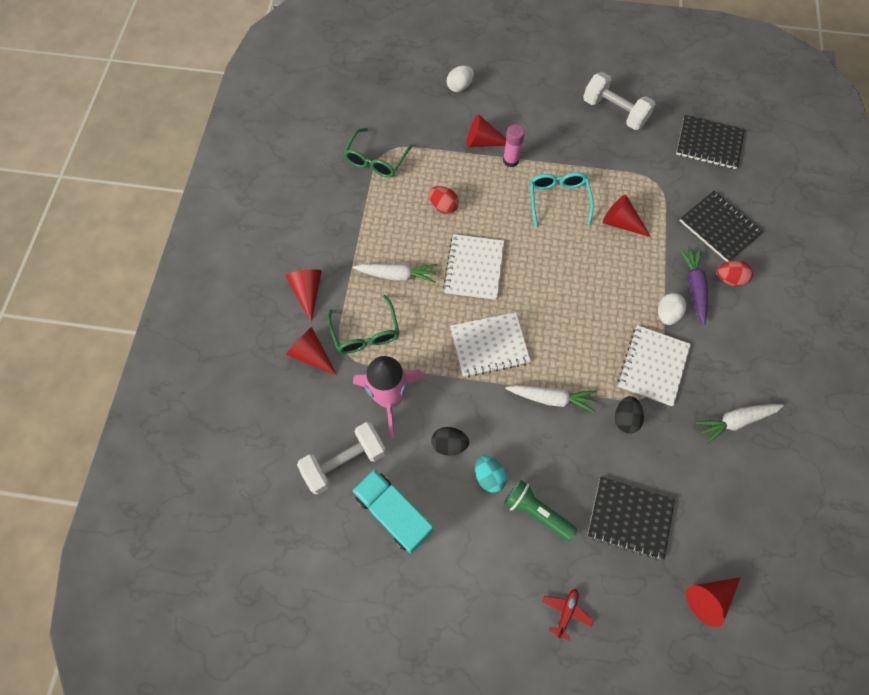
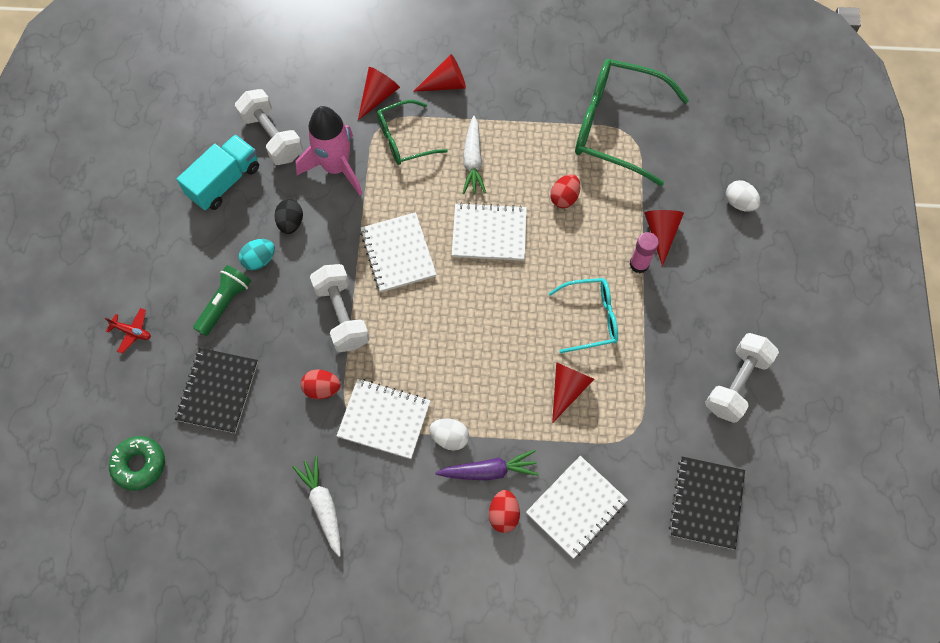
camera: 85 degrees right, 0 degrees up
green glasses [343,128,413,178] -> green glasses [575,59,689,186], size x1.75
white carrot [505,385,597,413] -> white dumbbell [310,264,370,352]
black egg [615,396,644,434] -> red egg [301,370,341,399]
black notebook [680,191,763,262] -> white notebook [526,456,628,559]
red cone [686,577,741,627] -> green donut [109,436,165,491]

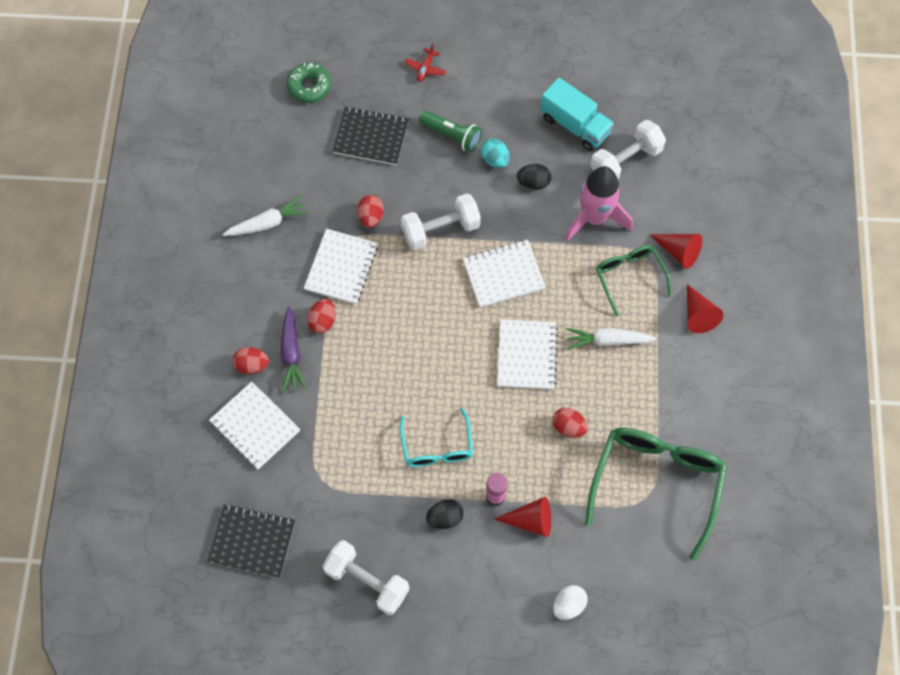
camera: 90 degrees right, 0 degrees up
white egg [429,419,469,451] -> red egg [307,299,336,333]
red cone [552,362,594,423] -> none
none -> black egg [426,499,464,529]

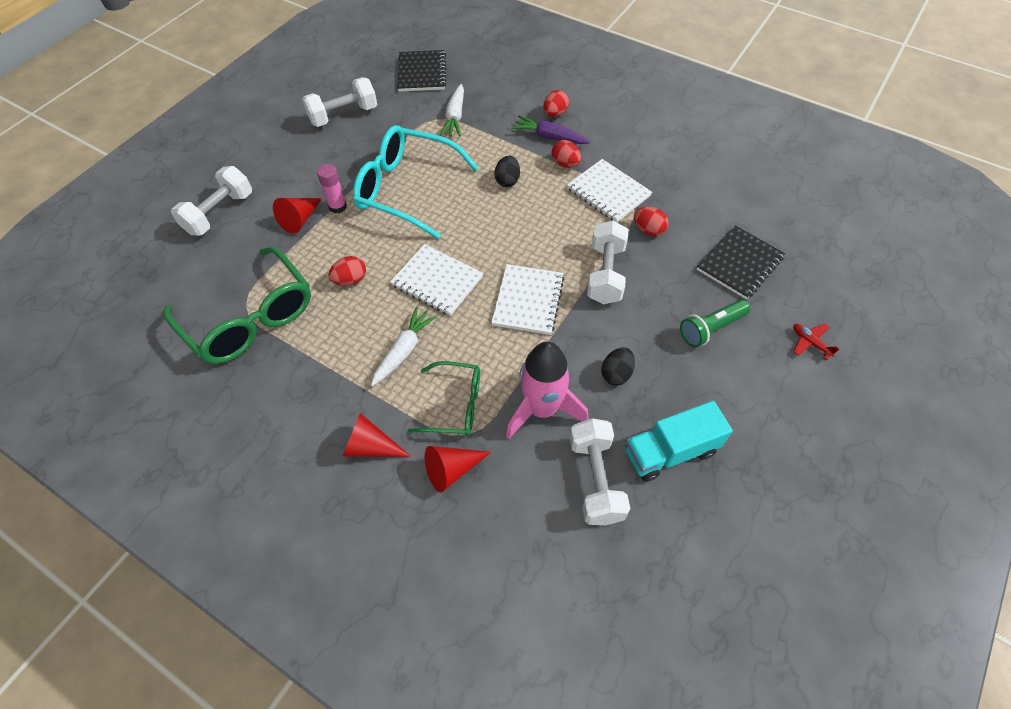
camera: 120 degrees right, 10 degrees down
black notebook [207,504,295,578] -> black notebook turned 45 degrees counterclockwise [397,50,446,92]
white notebook [209,382,300,470] -> none
white carrot [223,196,308,236] -> white carrot moved to [440,84,464,137]
green donut [286,63,331,103] -> none
turquoise glasses [400,408,473,467] -> turquoise glasses [353,125,479,239], size x1.75
black egg [426,499,464,529] -> black egg moved to [495,156,520,187]
turquoise egg [481,138,510,168] -> none
white egg [553,585,588,620] -> white dumbbell [171,166,252,235]

